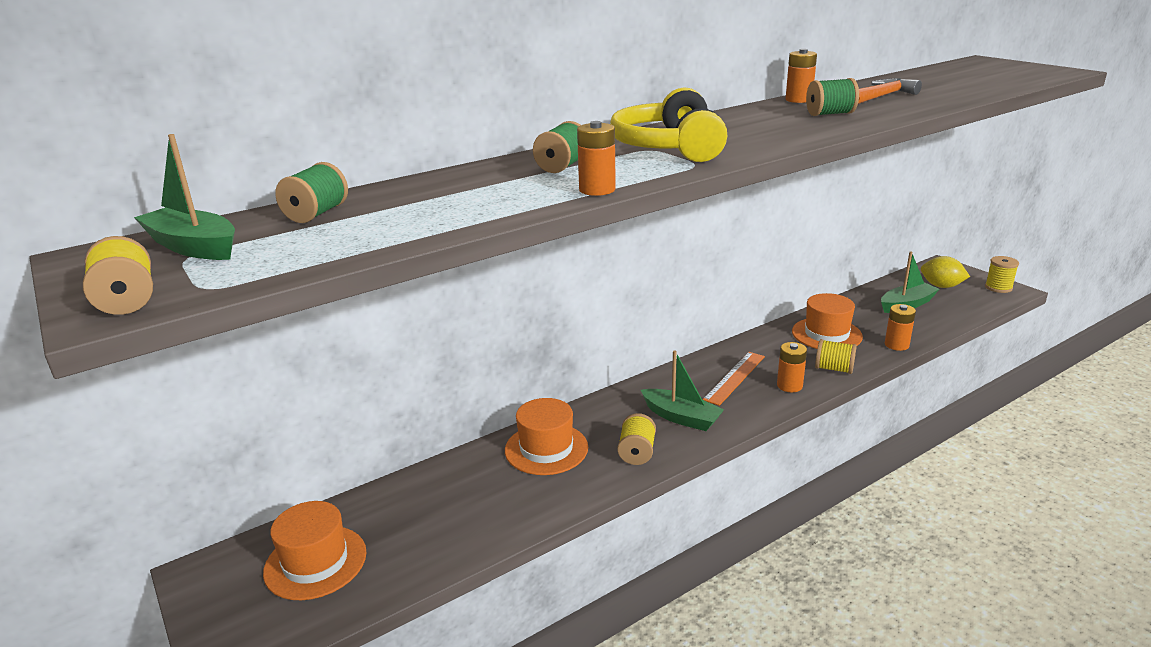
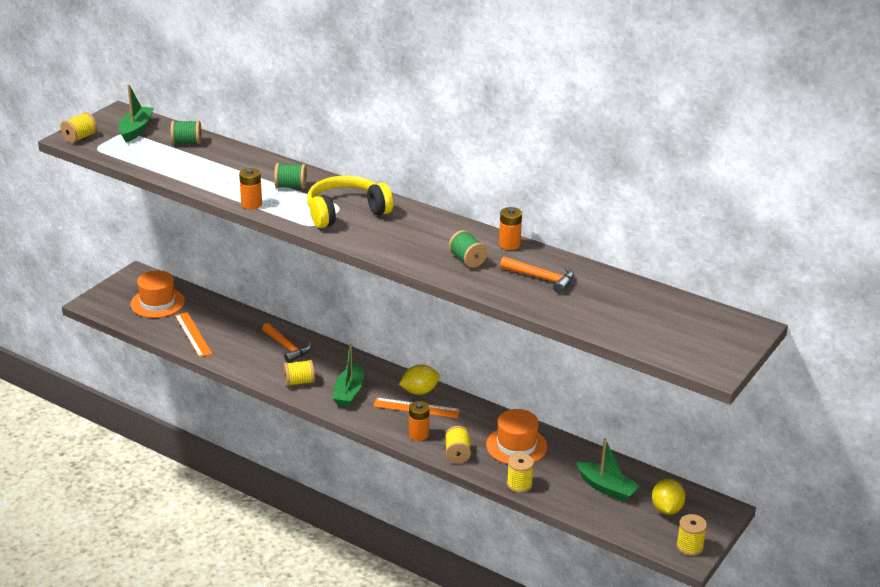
camera: 65 degrees right, 5 degrees up
orange hat [505,398,588,475] -> orange hammer [262,323,311,363]
orange battery [885,304,916,351] -> yellow spool [507,453,534,493]
none -> orange ruler [175,312,212,357]
none -> yellow lemon [399,364,440,395]

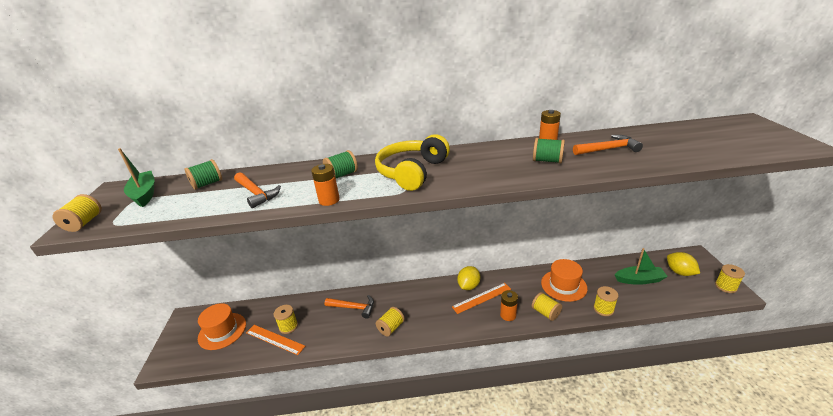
camera: 35 degrees left, 0 degrees up
green boat [333,344,364,407] -> none
none -> orange hammer [234,172,281,208]
none -> yellow spool [274,305,298,334]

